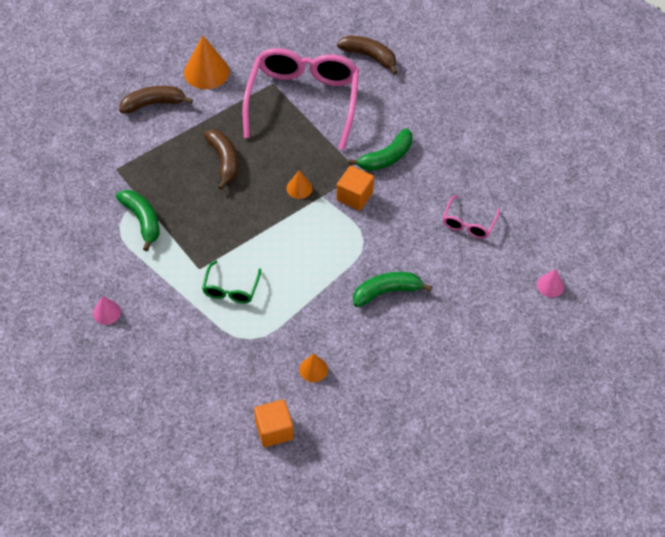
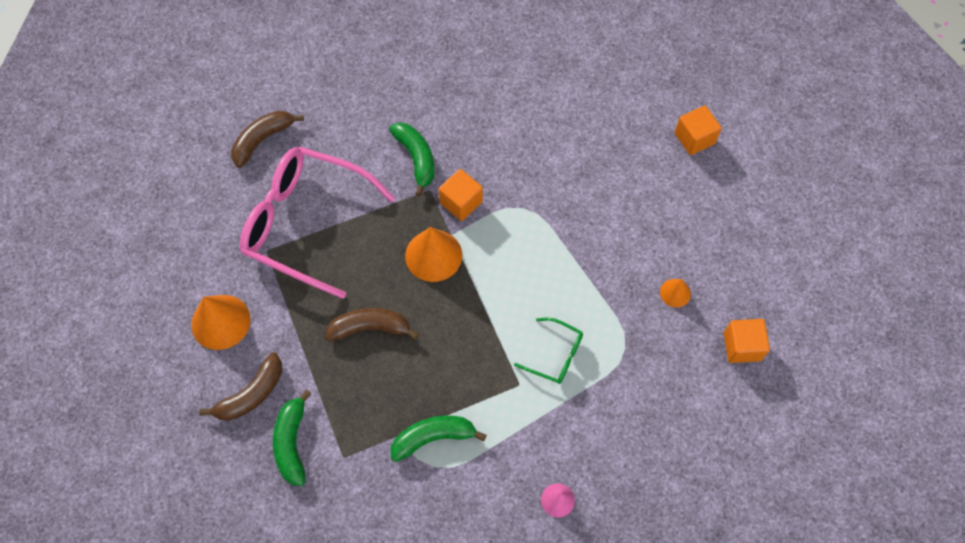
camera: 75 degrees left, 10 degrees up
brown banana [120,86,193,113] -> brown banana turned 135 degrees counterclockwise [199,352,282,421]
orange cone [287,170,313,199] -> orange cone [405,227,462,282], size x1.88
green banana [353,272,432,307] -> green banana moved to [273,390,311,486]
pink glasses [443,195,500,239] -> none
pink cone [537,269,564,297] -> none
none -> orange cube [675,106,722,155]

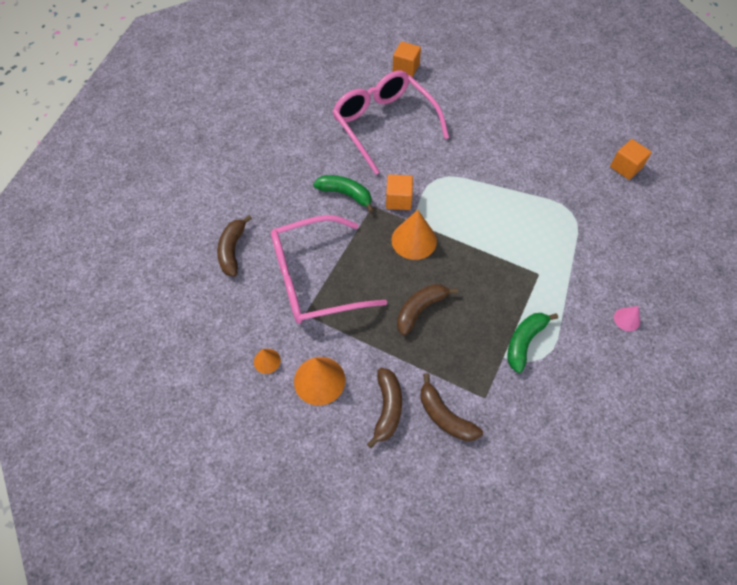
camera: 40 degrees left, 5 degrees down
green banana [273,390,311,486] -> brown banana [420,373,483,441]
green glasses [514,318,583,384] -> none
orange cone [660,279,691,307] -> orange cone moved to [254,349,281,374]
orange cube [675,106,722,155] -> orange cube moved to [393,42,421,77]
none -> pink glasses [332,71,449,175]

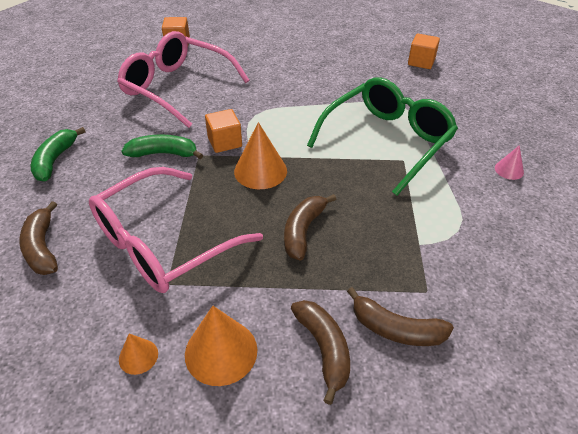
camera: 25 degrees left, 15 degrees down
green banana [507,313,558,373] -> green banana moved to [31,127,86,182]
none -> green glasses [307,77,458,196]

